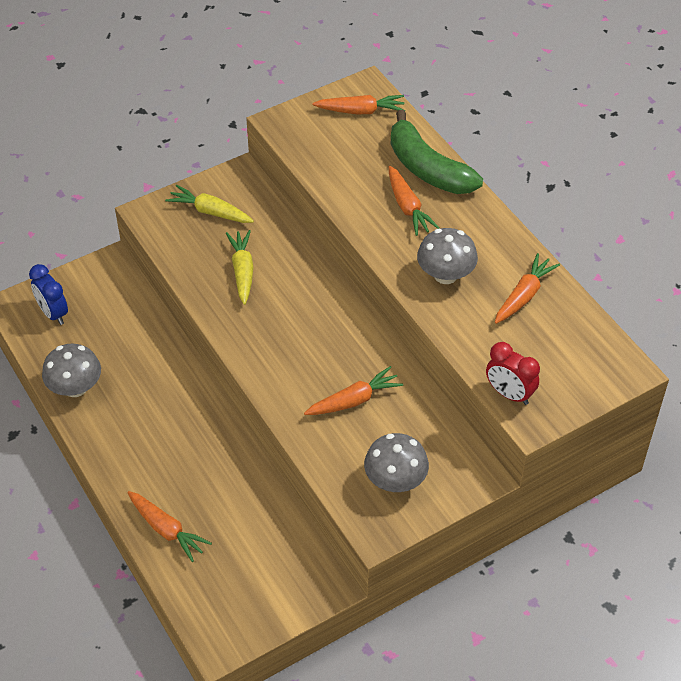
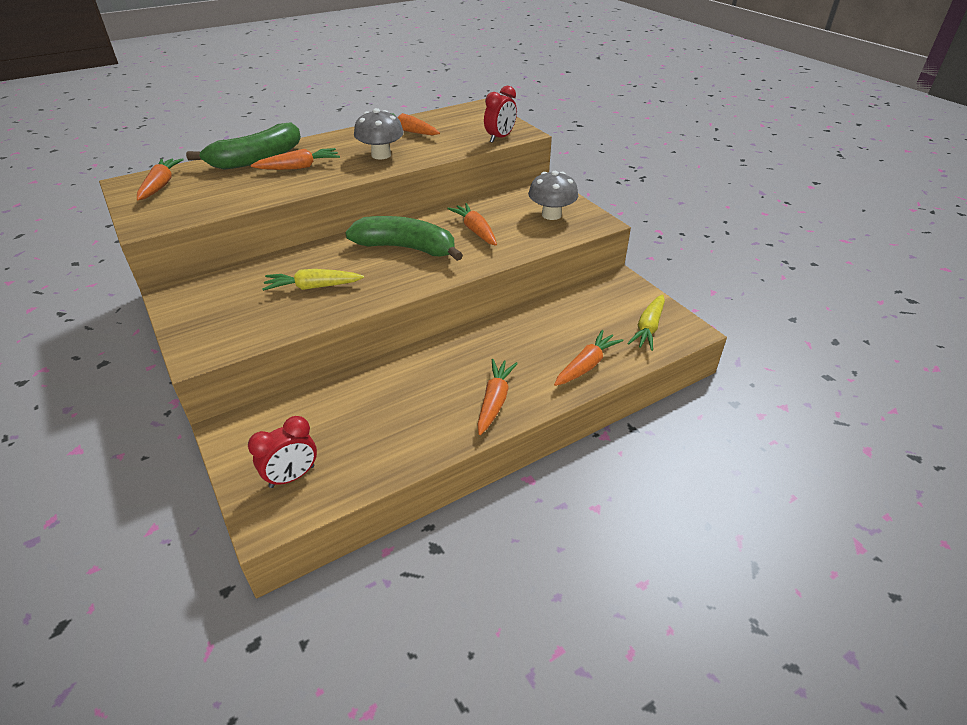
camera: 90 degrees left, 10 degrees down
blue clock [29,264,68,325] -> red clock [248,416,317,488]
grey mushroom [42,344,101,397] -> none
yellow carrot [165,185,254,223] -> yellow carrot moved to [627,294,665,351]
none -> green banana [345,216,463,261]
none -> orange carrot [477,359,518,435]

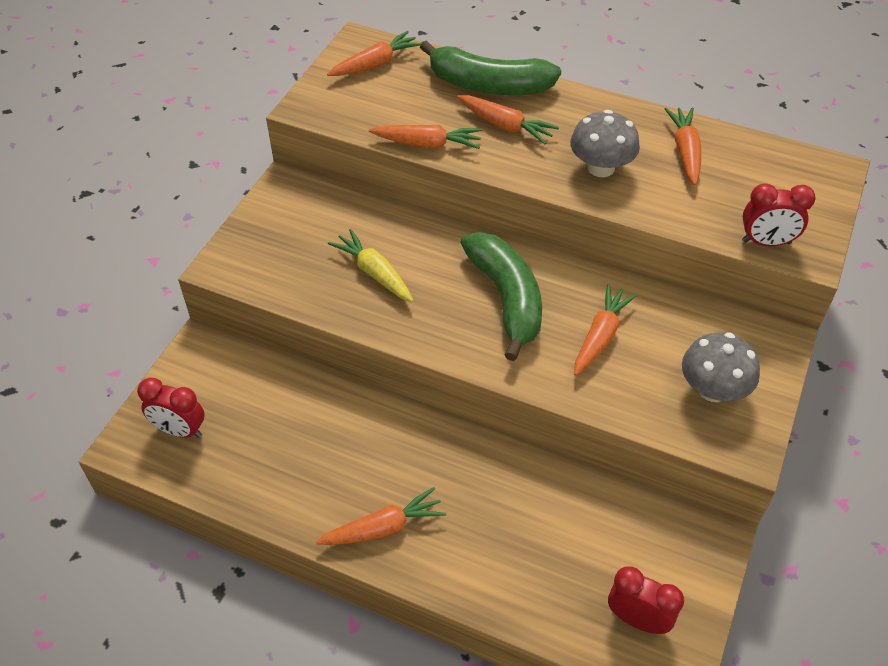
camera: 55 degrees right, 10 degrees up
orange carrot [554,330,623,386] -> orange carrot moved to [369,125,482,149]
yellow carrot [627,294,665,351] -> red clock [608,566,684,634]

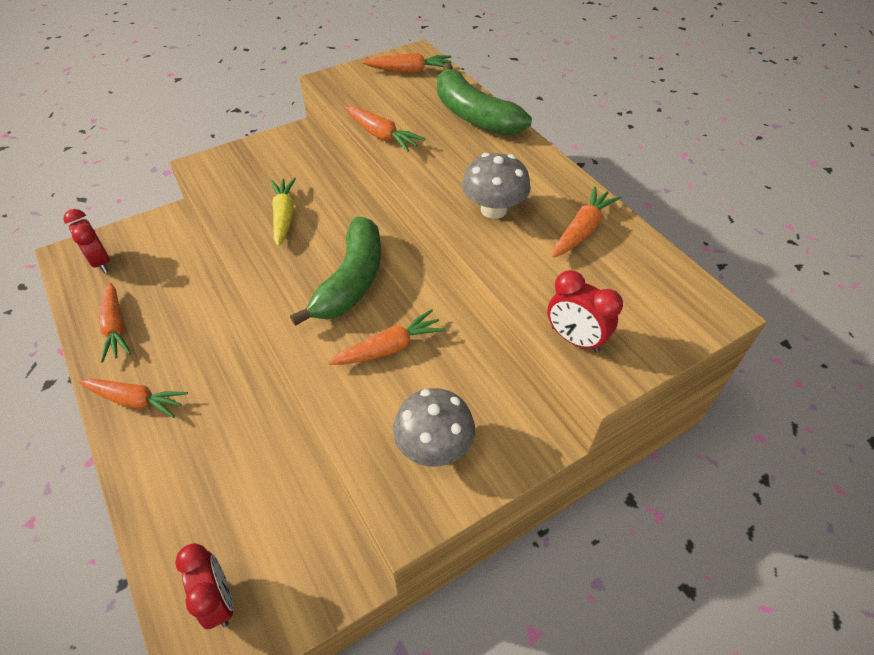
camera: 35 degrees right, 0 degrees up
orange carrot [457,95,559,144] -> orange carrot moved to [99,282,131,362]

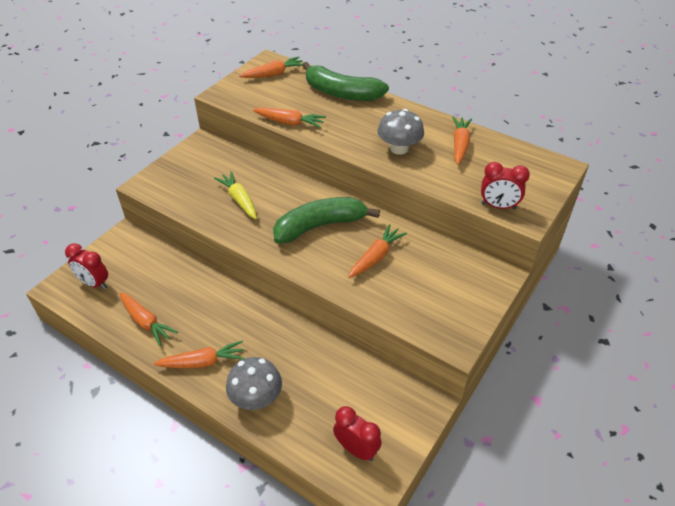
camera: 25 degrees left, 5 degrees down
green banana [290,217,381,326] -> green banana turned 105 degrees counterclockwise [273,197,380,244]
grey mushroom [393,388,475,467] -> grey mushroom moved to [226,357,282,410]

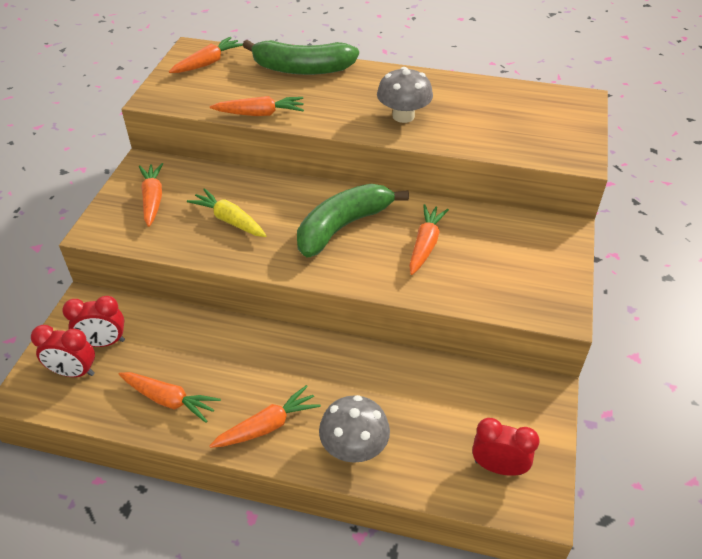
camera: 20 degrees left, 0 degrees up
orange carrot [452,117,472,165] -> orange carrot moved to [139,163,163,227]
red clock [481,162,530,209] -> red clock moved to [62,296,125,347]

